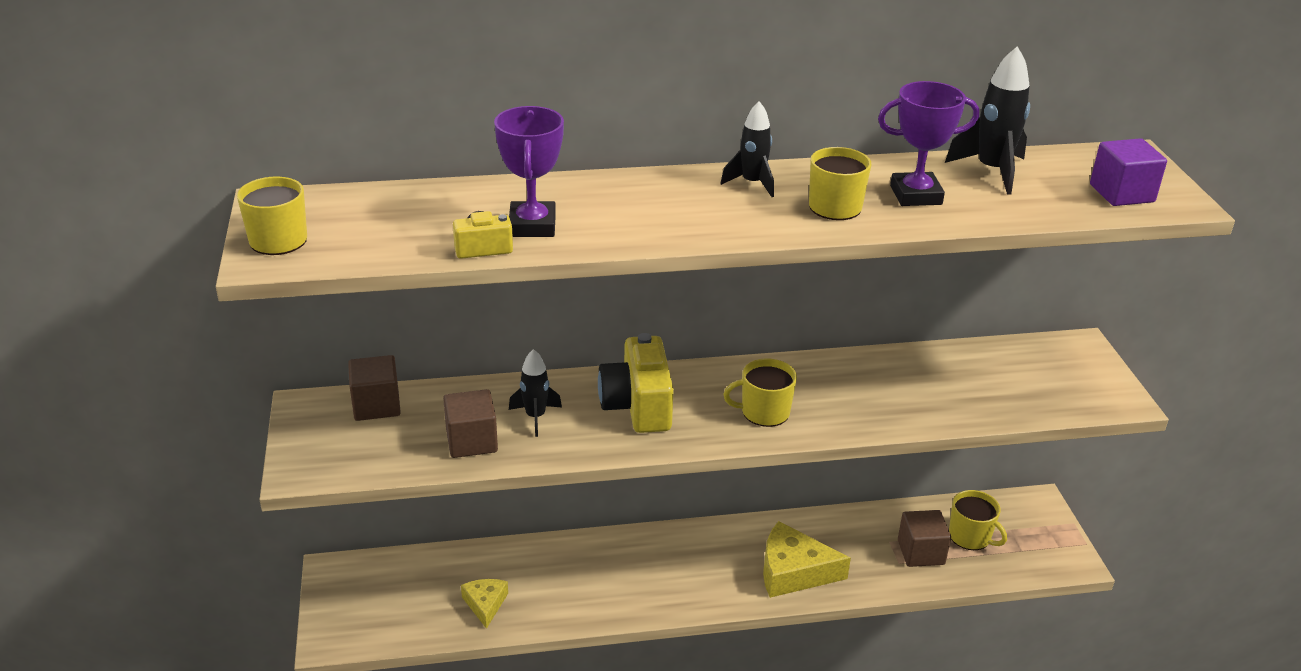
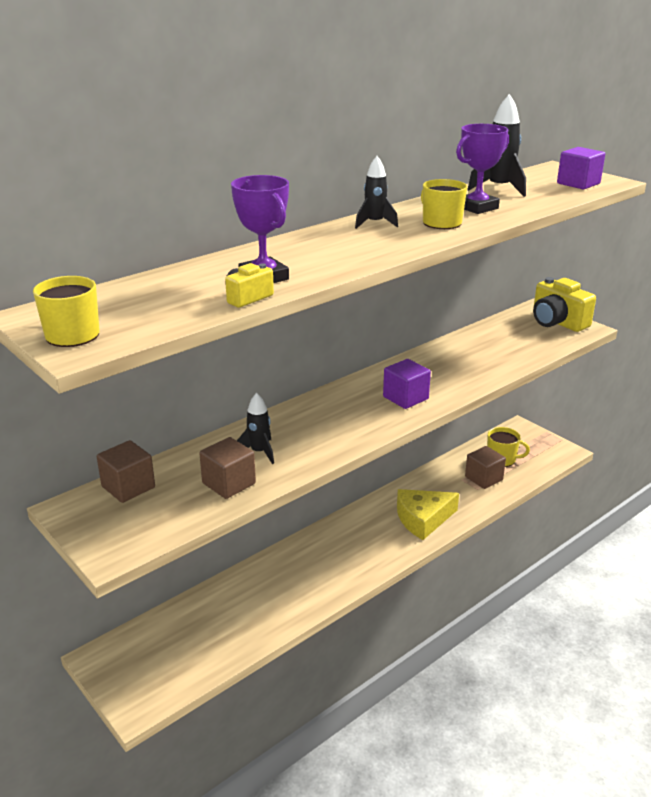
camera: 30 degrees left, 5 degrees down
yellow cheese [461,579,508,629] -> none
yellow camera [598,333,674,433] -> yellow camera moved to [533,277,596,332]
yellow mug [723,358,797,427] -> purple cube [383,359,431,409]

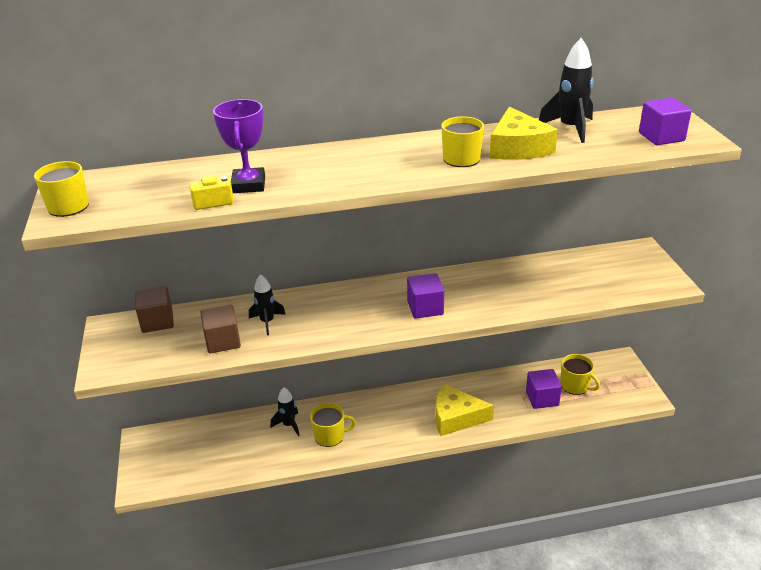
camera: 30 degrees right, 5 degrees up
black rocket [355,156,398,229] -> black rocket moved to [271,388,300,436]
purple trophy [456,124,509,214] -> yellow cheese [490,107,558,160]
brown cube [465,446,506,489] -> purple cube [526,369,562,409]
yellow camera [533,277,596,332] -> none
none -> yellow mug [310,403,356,447]

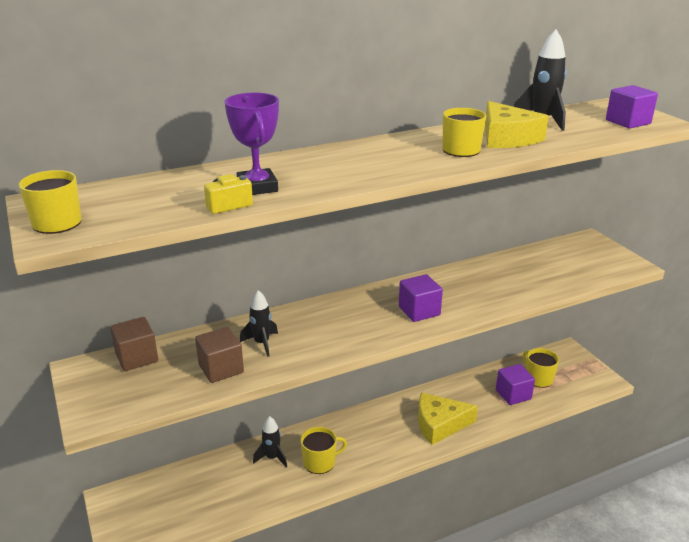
camera: 15 degrees left, 5 degrees down
yellow mug [560,354,600,395] -> yellow mug turned 150 degrees counterclockwise [523,348,559,388]

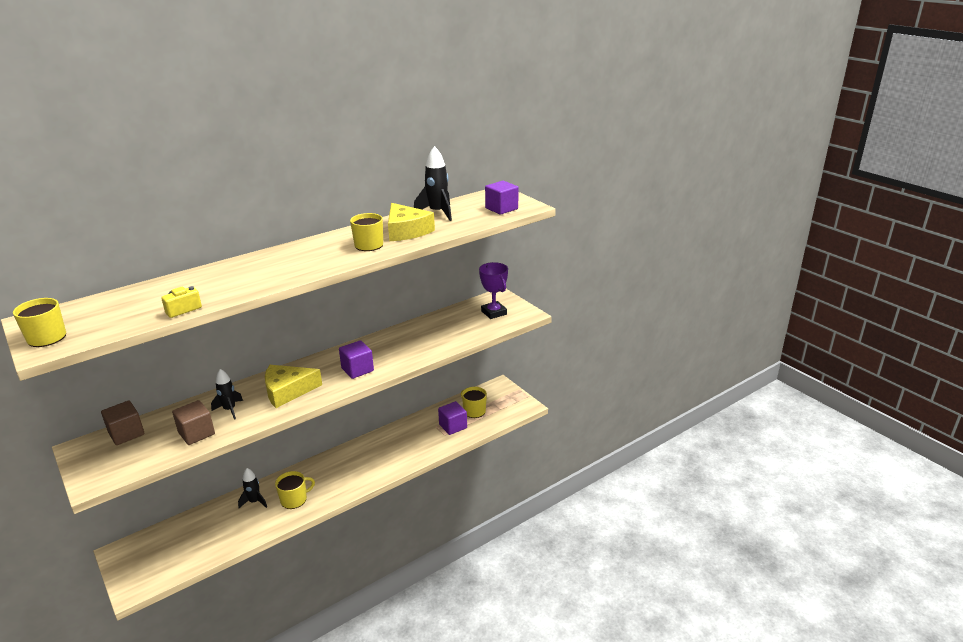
camera: 10 degrees left, 0 degrees up
purple trophy [225,93,279,195] -> purple trophy moved to [479,262,508,319]
yellow cheese [418,392,478,445] -> yellow cheese moved to [265,365,322,408]

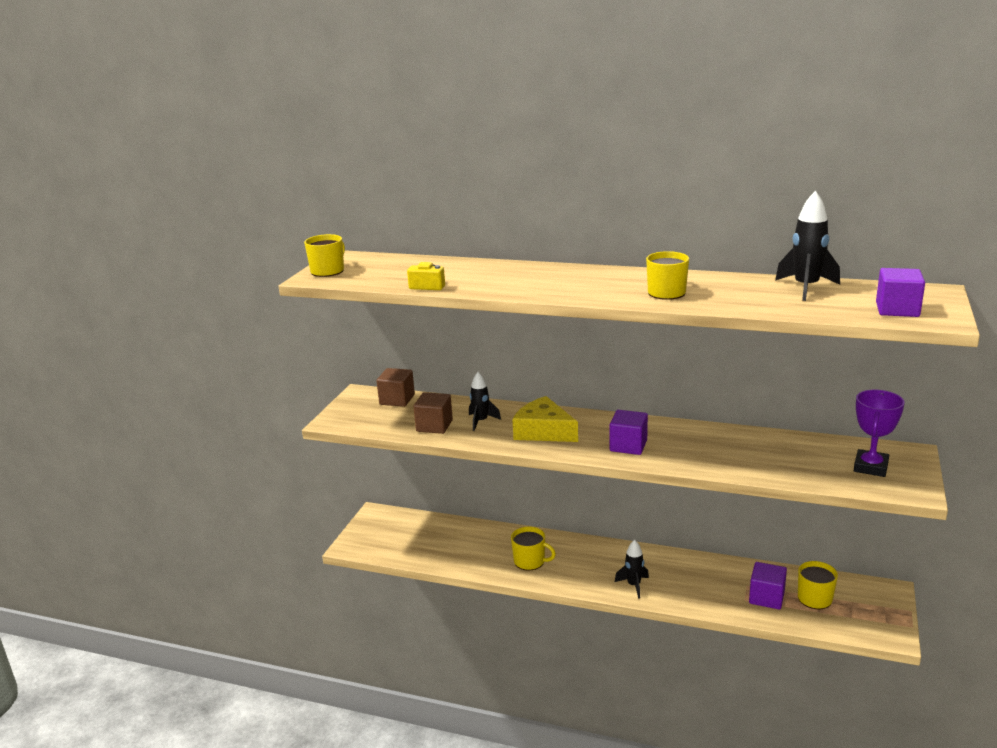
camera: 55 degrees right, 5 degrees down
black rocket [238,468,267,508] -> black rocket moved to [615,540,649,599]
yellow cheese [388,203,435,241] -> none

